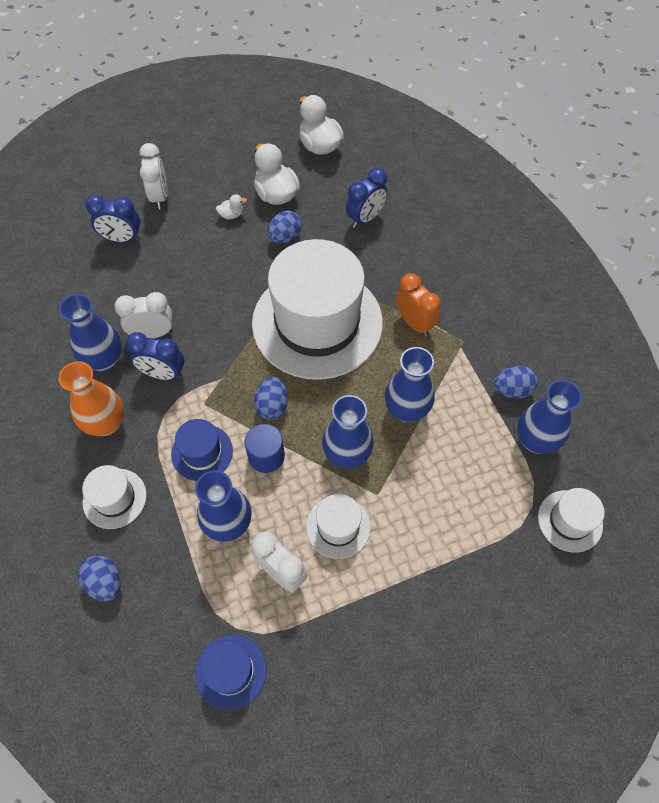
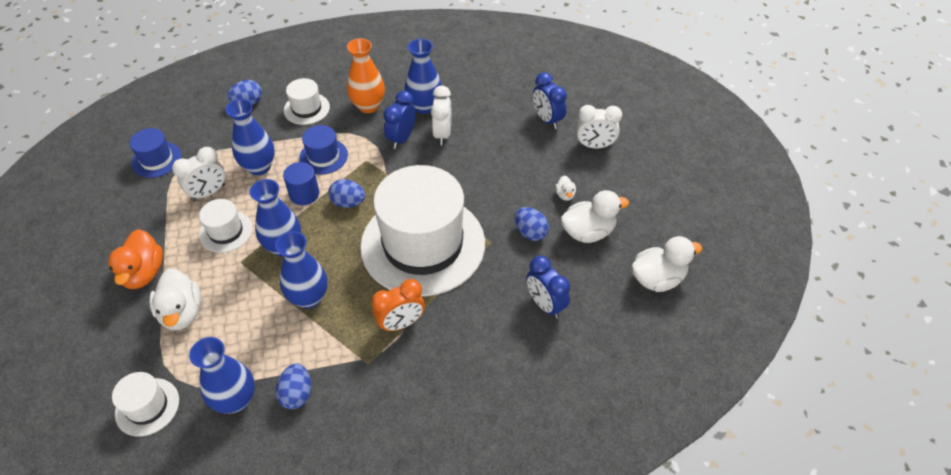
camera: 100 degrees right, 10 degrees down
blue clock [85,195,140,243] -> blue clock turned 45 degrees counterclockwise [533,72,567,129]
none -> orange duck [108,229,163,289]
none -> white duck [149,268,201,330]

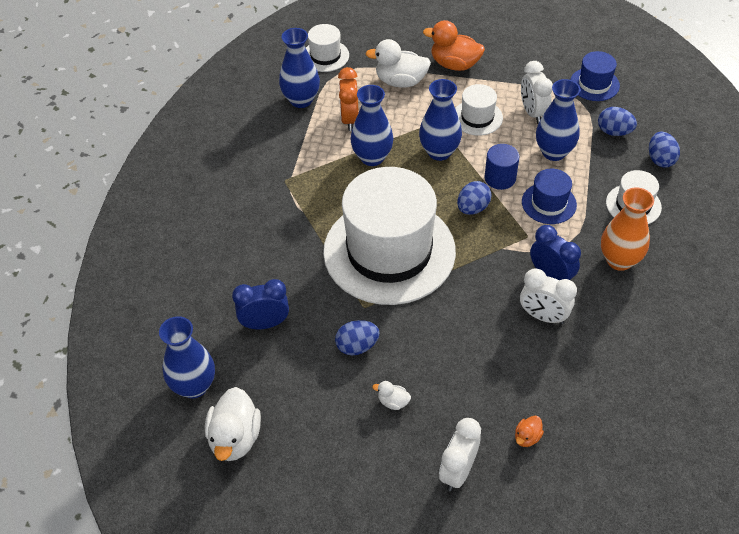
camera: 115 degrees right, 0 degrees up
blue egg [276,363,311,409] -> blue egg moved to [598,107,637,136]
orange clock [372,279,425,332] -> orange clock moved to [338,67,359,131]
blue vase [405,39,442,114] -> blue vase moved to [159,316,215,398]
blue clock [533,72,567,129] -> orange duck [515,416,544,447]
white duck [561,190,629,243] -> none

